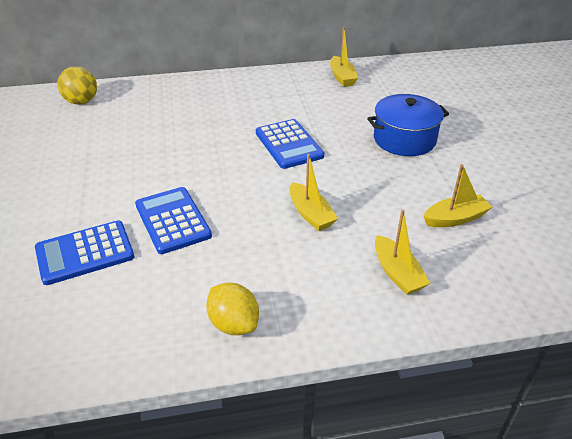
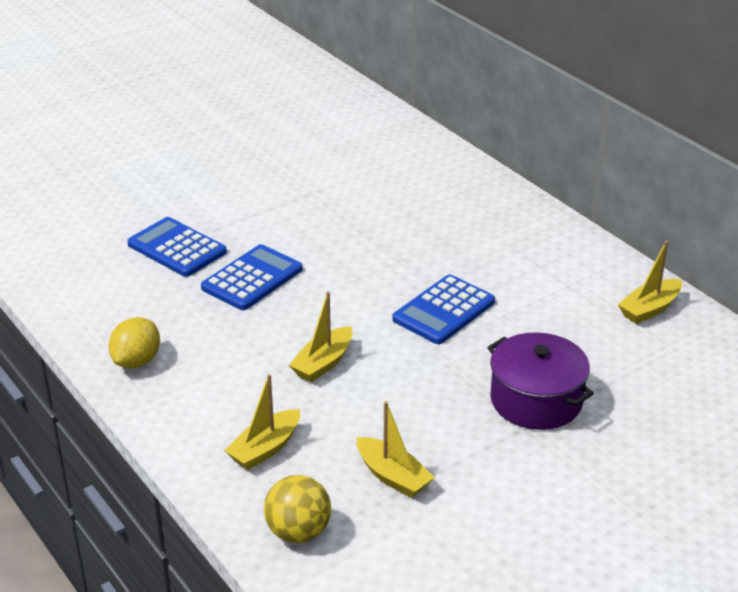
camera: 65 degrees right, 5 degrees down
yellow ball [57,66,97,105] -> yellow ball moved to [264,475,331,543]
blue pot [367,94,449,156] -> purple pot [487,332,594,430]

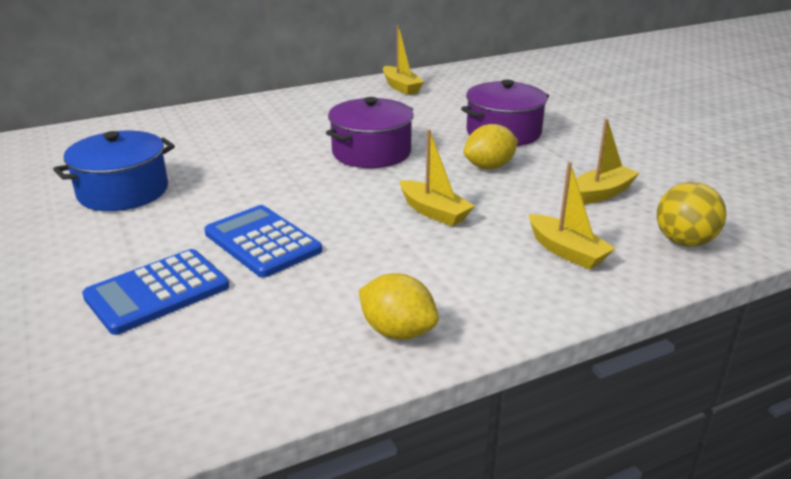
camera: 80 degrees left, 5 degrees down
blue calculator [392,275,495,344] -> purple pot [326,97,414,168]
none -> blue pot [53,131,175,211]
none -> yellow lemon [464,124,518,169]

